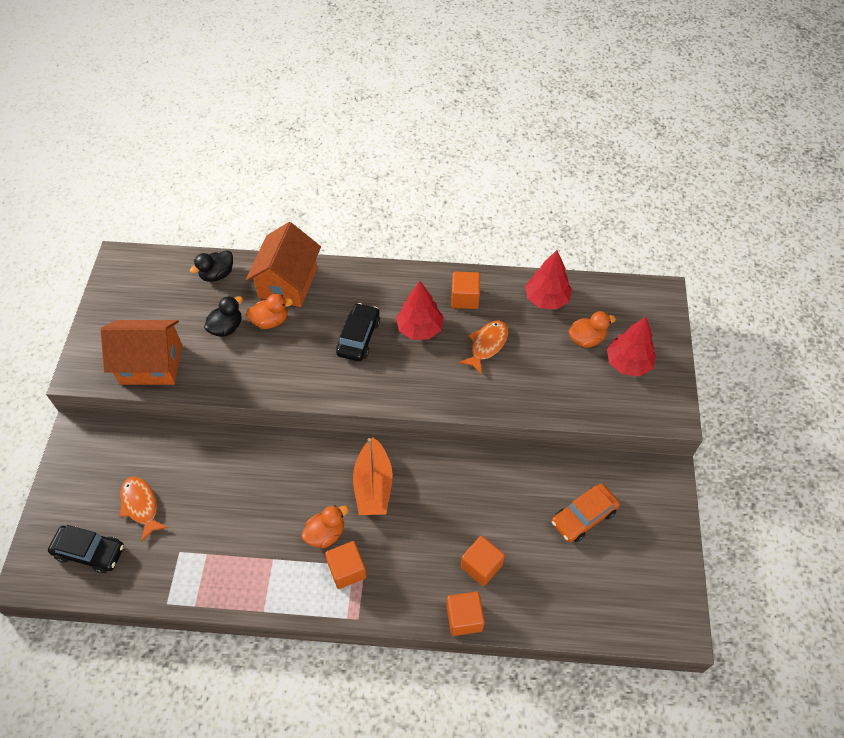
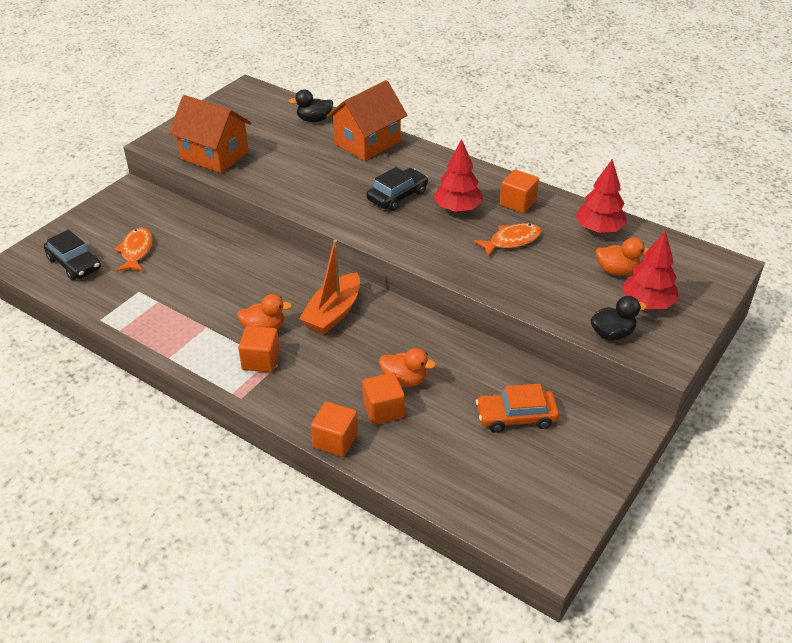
camera: 30 degrees right, 15 degrees down
black duck [204,296,243,337] -> black duck moved to [590,296,647,340]
orange duck [246,294,293,329] -> orange duck moved to [379,348,436,387]

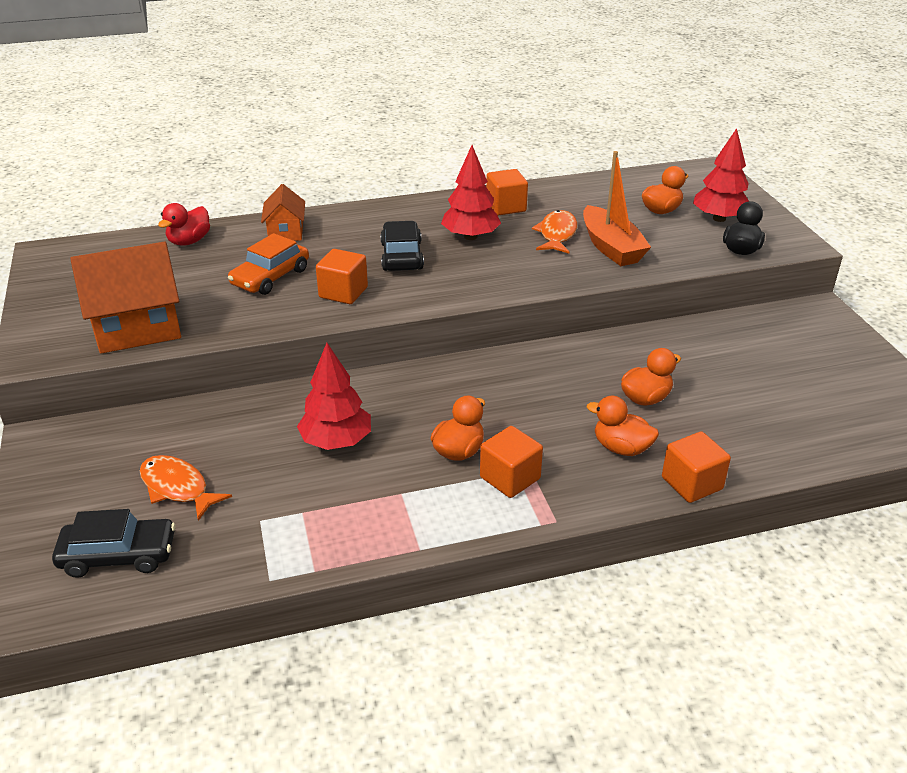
camera: 50 degrees left, 5 degrees down
black duck [289,89,333,122] -> red duck [158,203,210,246]
orange boat [299,240,360,335] -> orange boat moved to [583,151,651,266]
orange house [327,80,407,161] -> orange house [261,184,305,241], size x0.56
orange cube [362,372,405,425] -> orange cube moved to [316,249,368,304]
orange car [476,384,559,433] -> orange car moved to [228,233,309,295]
red tree [576,159,627,233] -> red tree moved to [297,343,371,450]
none -> orange duck [587,396,659,456]

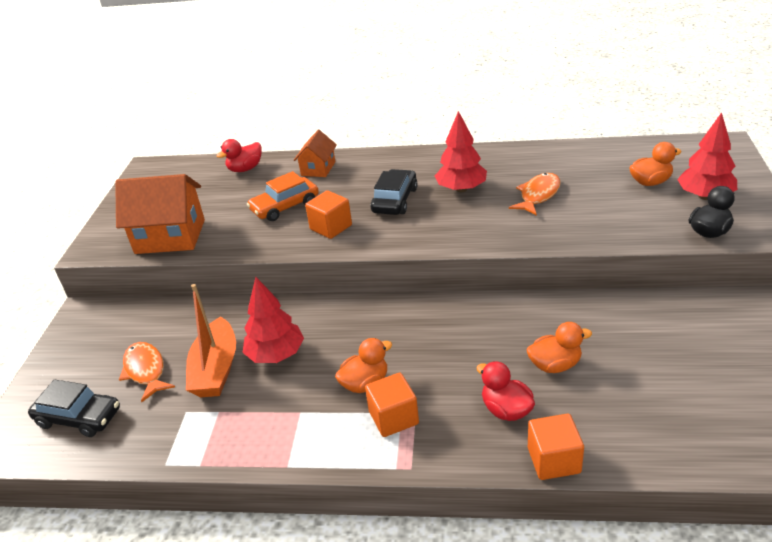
camera: 25 degrees right, 0 degrees up
orange cube [486,169,528,216] -> none
orange boat [583,151,651,266] -> orange boat moved to [186,284,236,397]
orange duck [587,396,659,456] -> red duck [476,361,535,421]

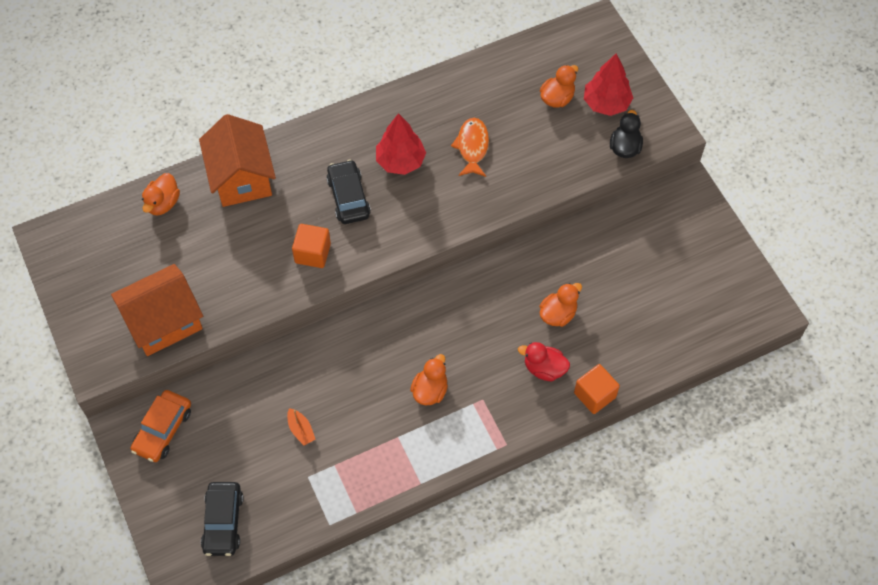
camera: 35 degrees left, 25 degrees up
black car [28,379,120,437] -> black car turned 105 degrees clockwise [201,482,244,556]
orange fish [119,342,175,402] -> none
orange boat [186,284,236,397] -> orange boat [287,408,315,446], size x0.47
red duck [216,139,262,172] -> orange duck [142,173,180,216]
red tree [243,277,304,363] -> none
orange car [247,171,319,221] -> orange car moved to [130,390,191,462]
orange house [294,130,337,177] -> orange house [199,114,276,207], size x1.78
orange cube [365,373,419,437] -> none

